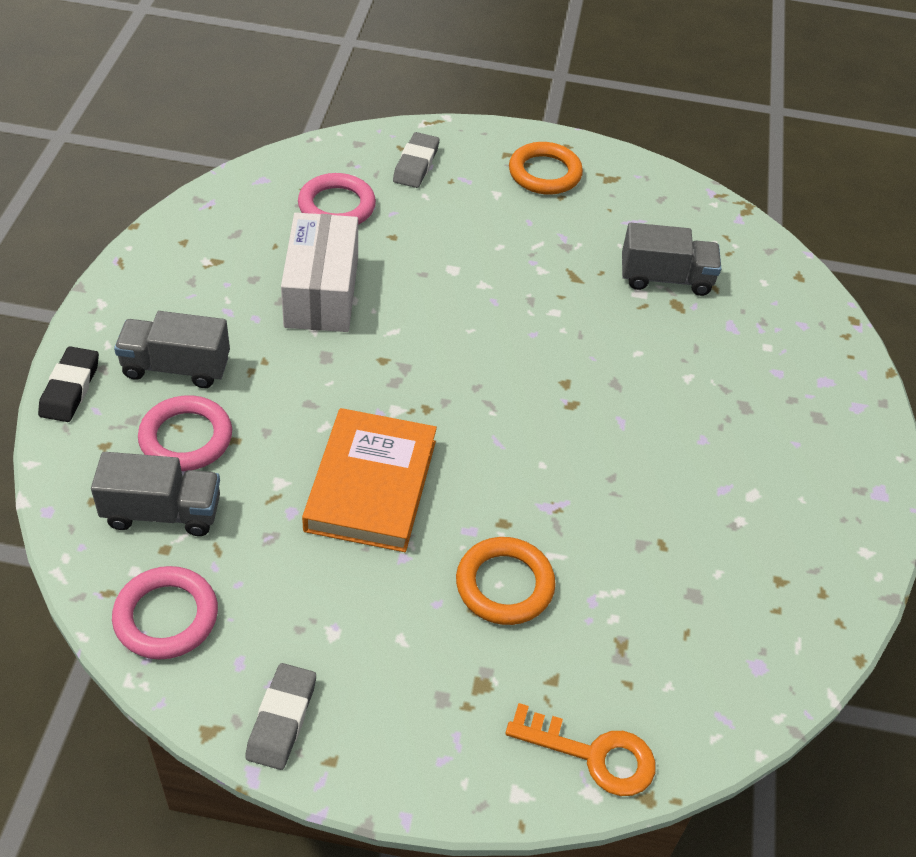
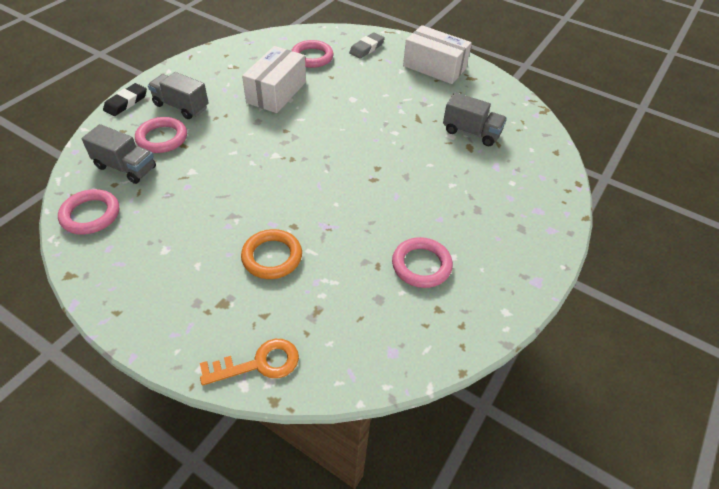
camera: 25 degrees right, 0 degrees up
grey eraser [245,663,316,770] -> none
orange book [302,408,437,552] -> none
orange key [505,703,656,796] -> orange key turned 60 degrees counterclockwise [200,339,299,386]
orange ring [509,142,583,195] -> white box [403,25,472,84]
none -> pink ring [392,237,453,288]

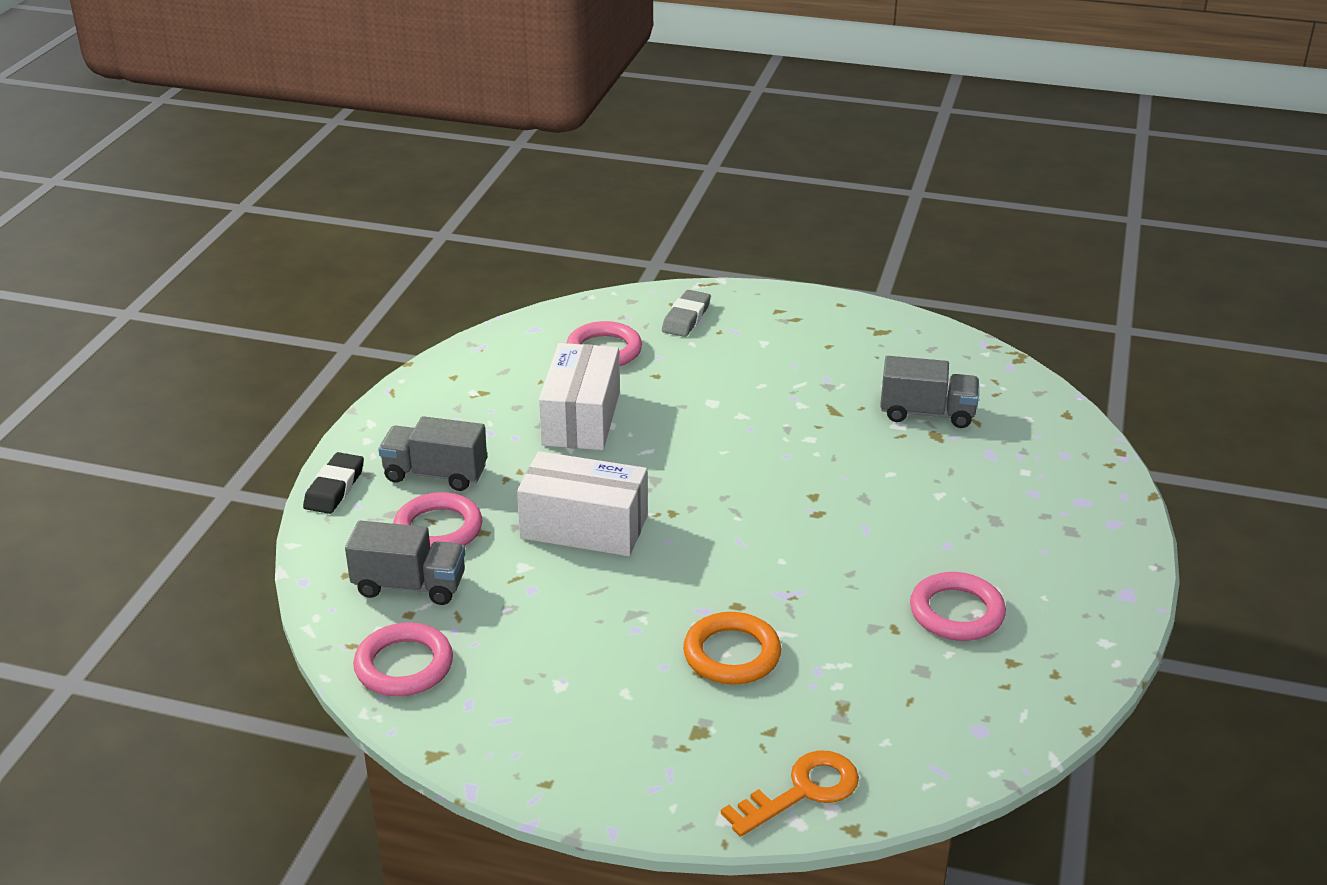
camera: 15 degrees left, 15 degrees down
white box [403,25,472,84] -> white box moved to [517,451,648,556]

